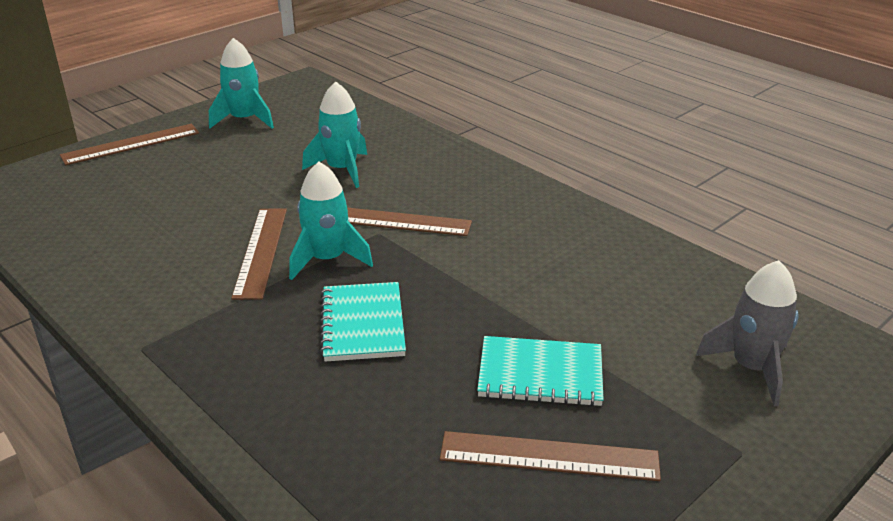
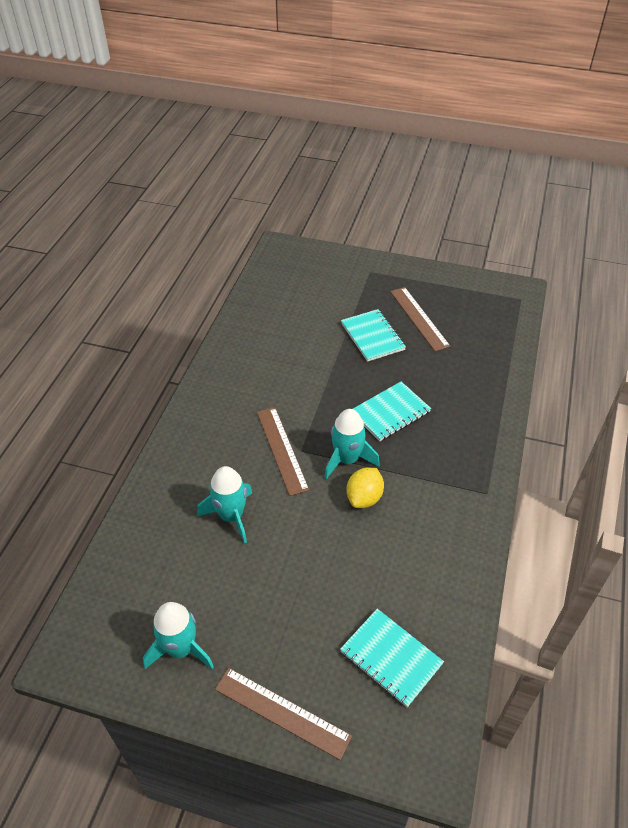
camera: 120 degrees left, 15 degrees up
brown ruler [231,209,287,300] -> yellow lemon [346,468,384,508]
grey rocket [696,260,798,406] -> none
none -> turquoise notebook [340,609,444,707]

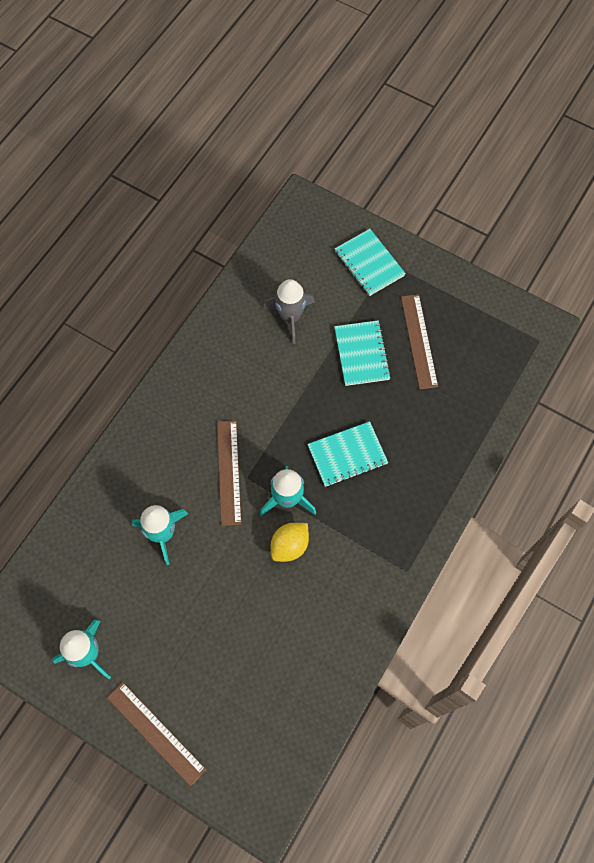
camera: 15 degrees right, 20 degrees up
turquoise notebook [340,609,444,707] -> turquoise notebook moved to [335,229,406,296]
none -> grey rocket [263,279,315,344]

